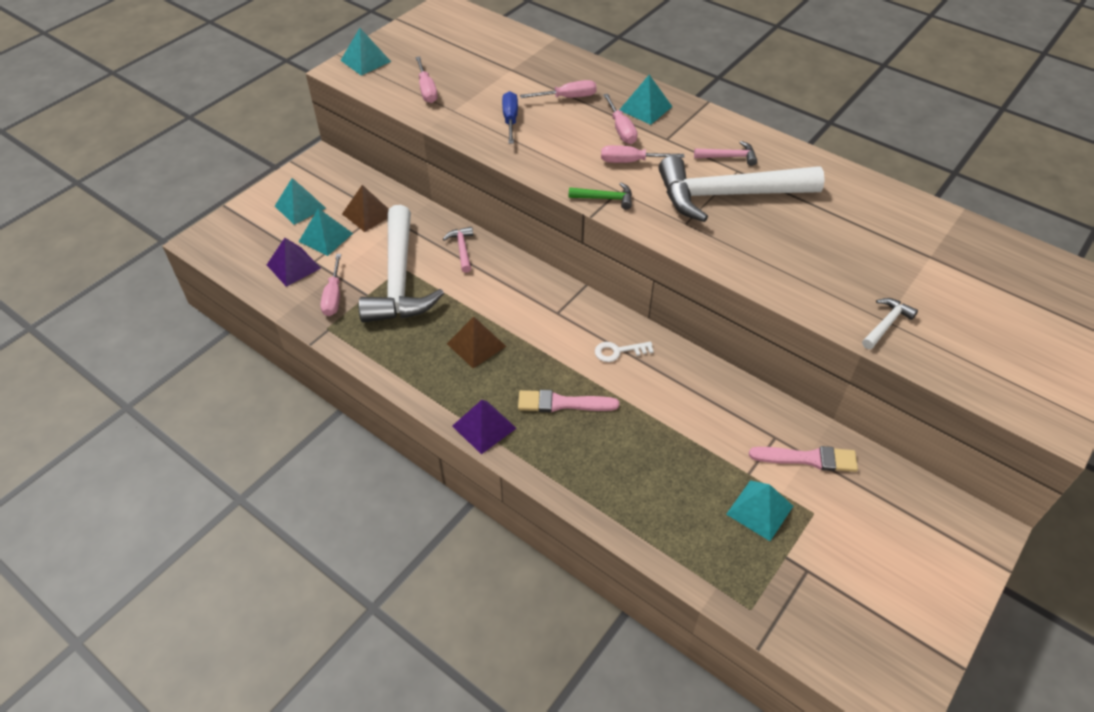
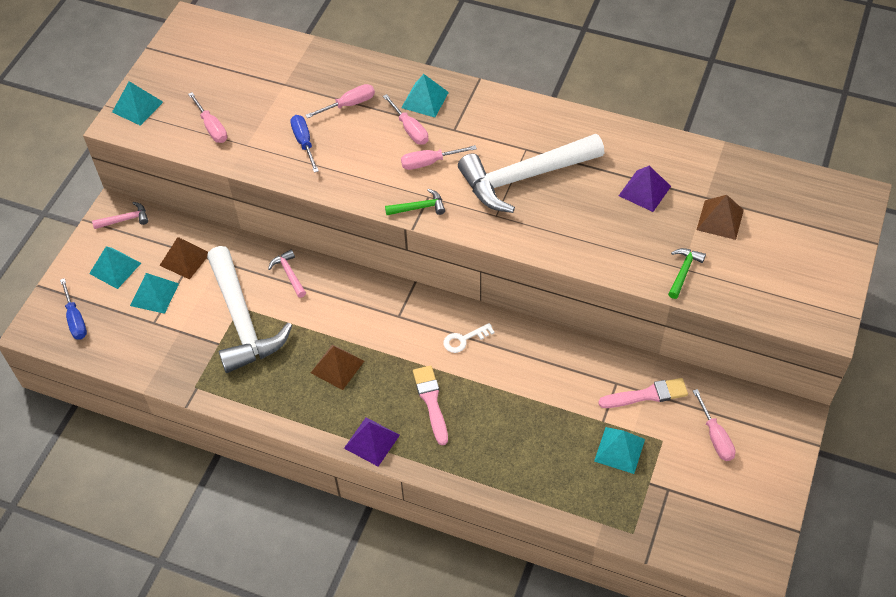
camera: 15 degrees left, 5 degrees up
purple pyramid [267,238,321,287] -> purple pyramid moved to [619,166,671,212]
pink screwdriver [320,254,341,316] -> pink screwdriver moved to [693,389,736,461]
pink brush [518,390,619,412] -> pink brush turned 90 degrees clockwise [413,366,448,445]
pink hammer [694,141,757,166] -> pink hammer moved to [92,202,148,229]
white hammer [862,298,918,349] -> green hammer [668,248,706,299]
none -> blue screwdriver [60,278,87,340]
none -> brown pyramid [697,195,744,240]

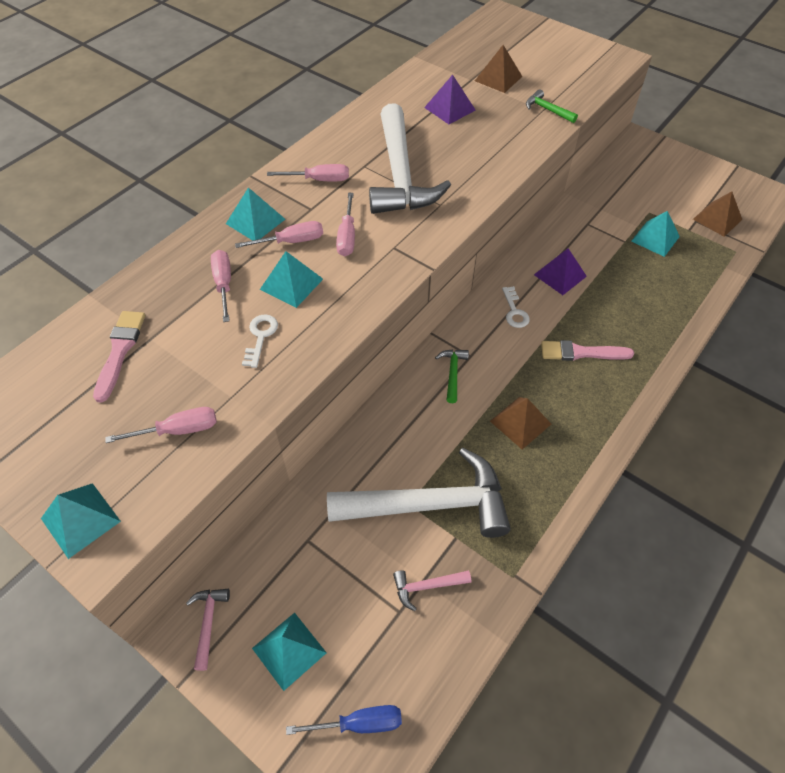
camera: 75 degrees left, 0 degrees up
turquoise pyramid [130,273,179,314] -> turquoise pyramid moved to [260,251,323,308]
brown pyramid [159,237,208,280] -> brown pyramid moved to [693,191,742,237]
pink hammer [268,250,306,298] -> pink hammer moved to [393,570,471,611]
blue screwdriver [290,115,319,173] -> white key [242,315,278,368]
purple pyramid [344,417,400,466] -> purple pyramid moved to [534,248,587,295]
green hammer [385,189,445,215] -> green hammer moved to [435,350,469,403]
pink brush [598,378,688,408] -> pink brush moved to [93,311,145,403]
pink screwdriver [693,389,736,461] -> pink screwdriver moved to [267,164,349,181]

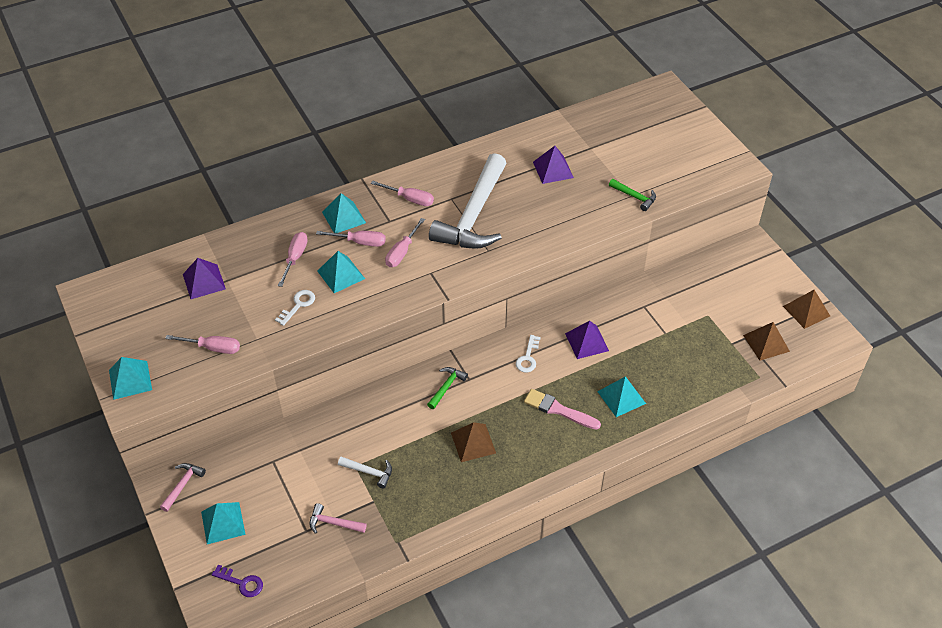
camera: 25 degrees right, 5 degrees down
pink brush [93,311,145,403] -> purple pyramid [183,258,226,299]
blue screwdriver [286,705,402,735] -> purple key [212,565,263,597]
white hammer [327,448,511,538] -> white hammer [338,457,392,489], size x0.40
brown pyramid [475,45,522,93] -> brown pyramid moved to [783,290,830,329]
green hammer [526,89,578,123] -> green hammer turned 150 degrees clockwise [609,179,656,211]
turquoise pyramid [631,211,680,257] -> turquoise pyramid moved to [597,377,646,417]

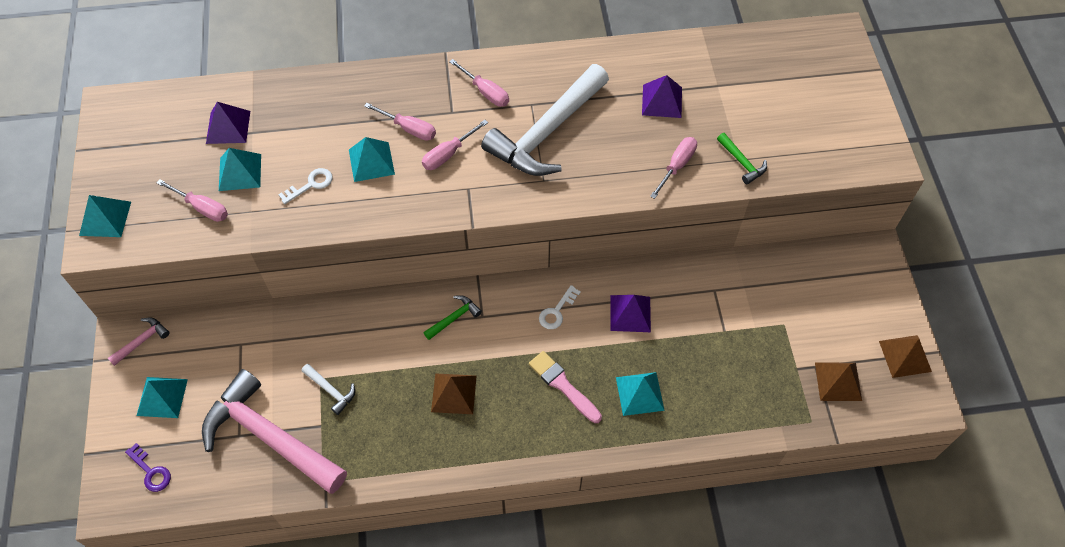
camera: 20 degrees right, 10 degrees up
pink screwdriver [278,232,308,287] -> pink screwdriver moved to [650,137,697,199]
pink hammer [310,503,366,534] -> pink hammer [202,369,347,494], size x2.48
turquoise pyramid [322,193,366,233] -> turquoise pyramid moved to [219,148,261,191]

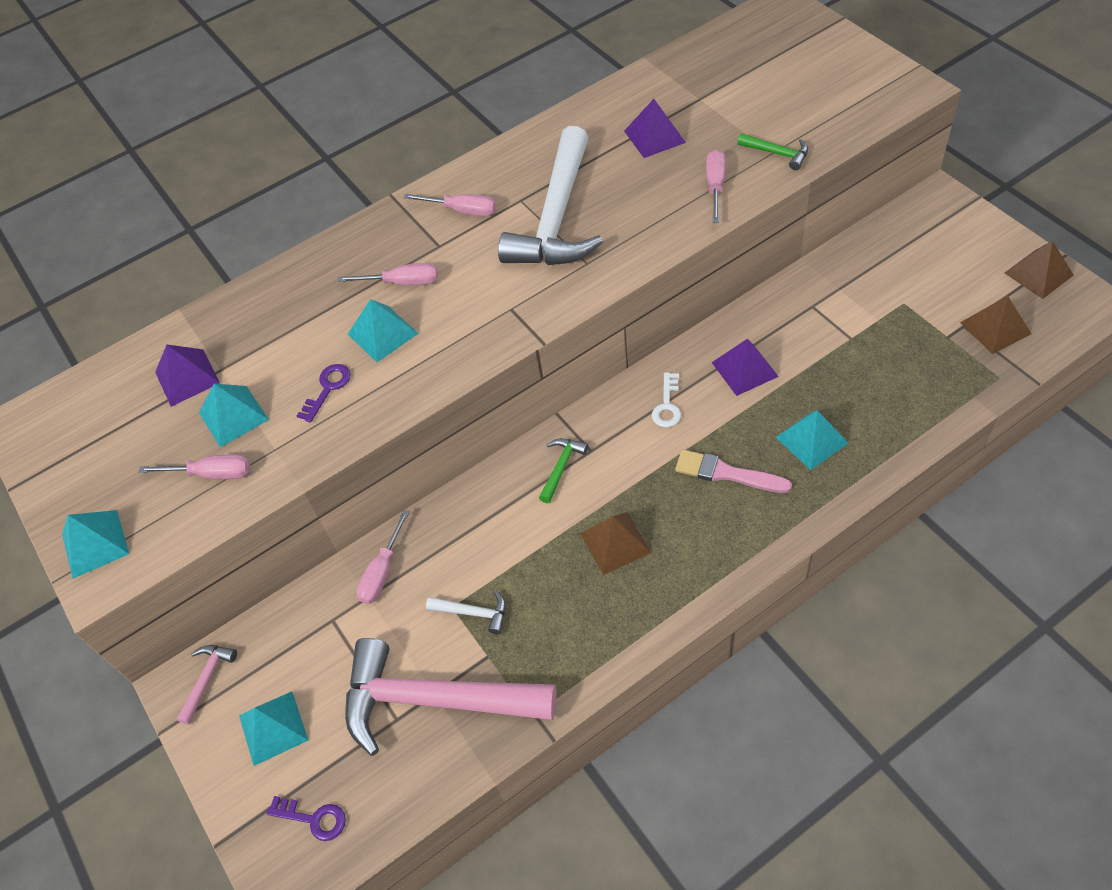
camera: 20 degrees left, 5 degrees down
white key [278,168,333,204] -> purple key [297,364,351,423]
pink screwdriver [422,120,488,170] -> pink screwdriver moved to [356,510,410,604]

